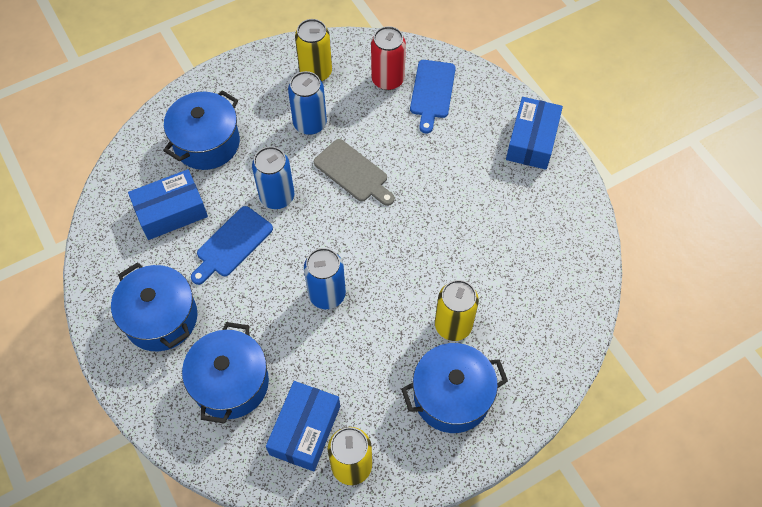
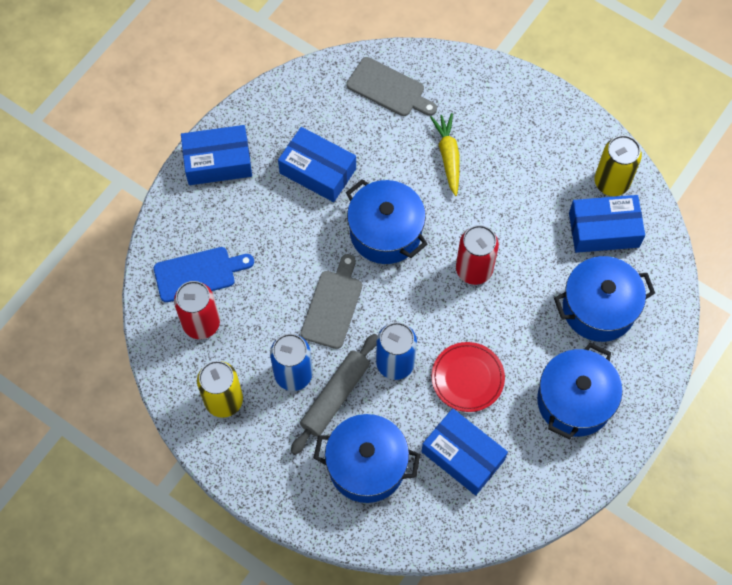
camera: 115 degrees left, 5 degrees up
blue cutting board [191,206,273,285] -> red plate [431,342,505,412]
blue can [304,248,346,309] -> red can [456,225,499,285]
blue pot [401,343,508,433] -> blue pot moved to [346,179,427,264]
yellow can [435,280,479,341] -> yellow carrot [430,113,460,196]
none -> blue box [278,127,356,202]
none -> grey rolling pin [291,334,378,455]
none -> grey cutting board [347,57,437,116]

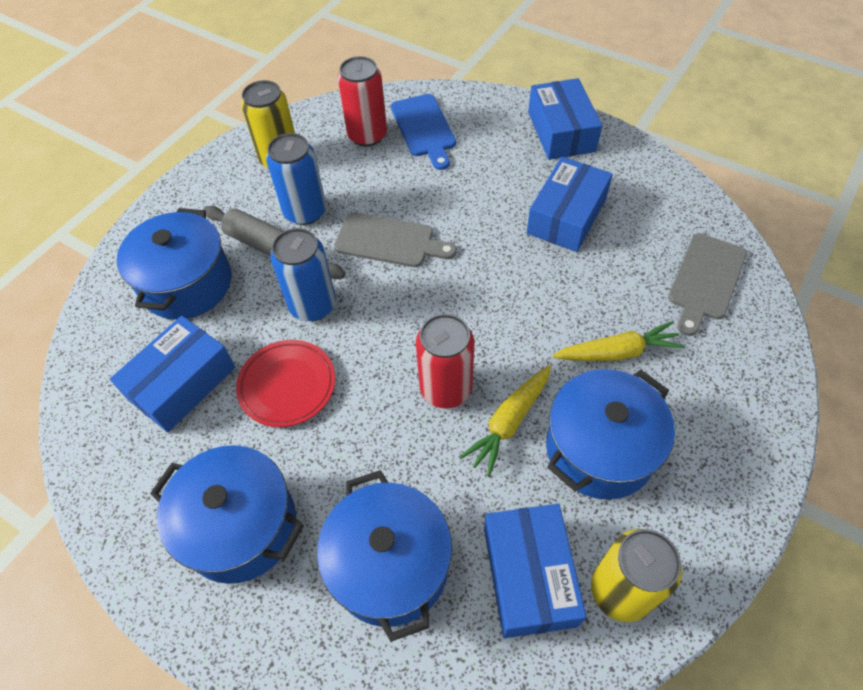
camera: 90 degrees right, 10 degrees down
blue pot [346,179,427,264] -> blue pot moved to [546,369,675,500]
none -> yellow carrot [459,365,551,477]

